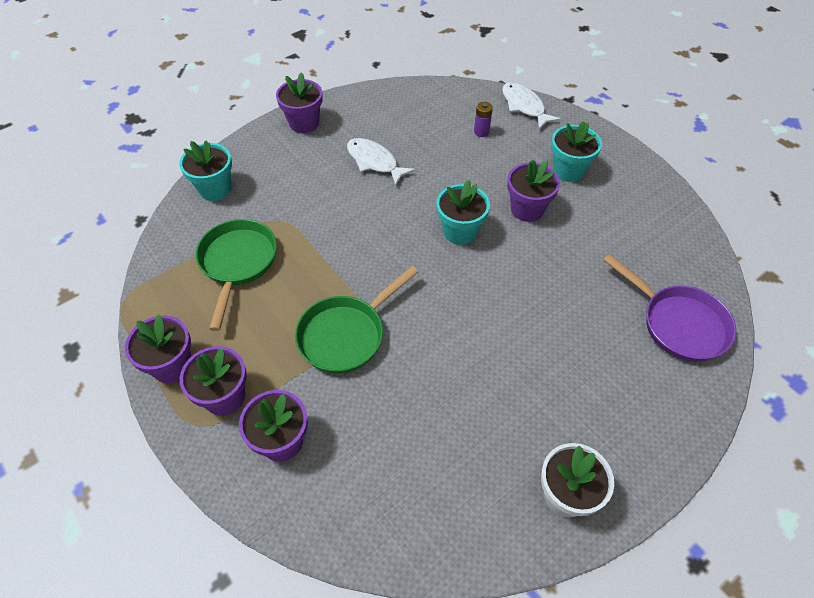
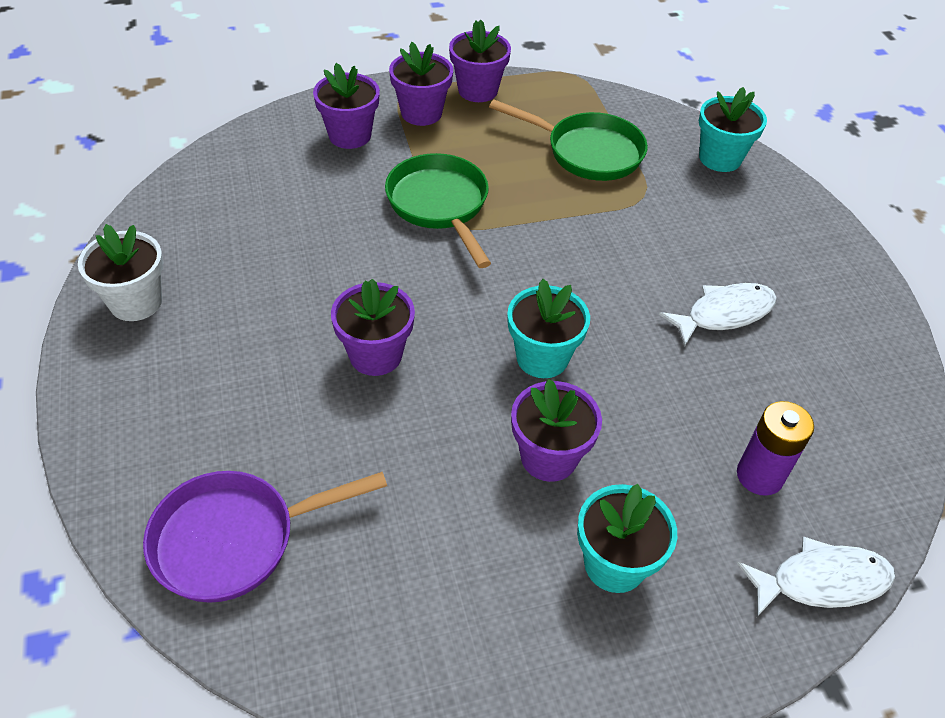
camera: 110 degrees right, 5 degrees down
purple flower pot [276,72,323,133] -> purple flower pot moved to [331,279,415,376]
purple battery [474,102,493,137] -> purple battery [737,401,814,496], size x1.58

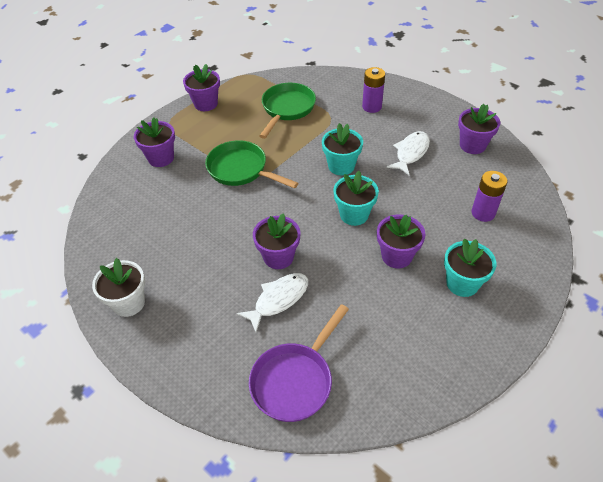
camera: 30 degrees left, 0 degrees up
purple flower pot [389,42,453,126] -> purple flower pot moved to [458,104,500,154]
green pan [489,99,648,181] -> green pan turned 60 degrees counterclockwise [259,83,316,139]
turquoise flower pot [699,87,767,172] -> turquoise flower pot moved to [322,123,363,175]
white fish [737,536,896,617] -> white fish moved to [236,273,308,332]
none -> purple battery [362,67,385,113]

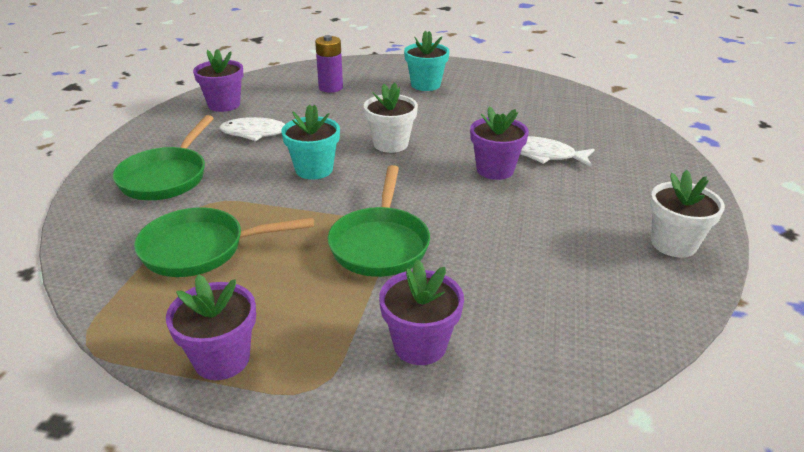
camera: 120 degrees left, 15 degrees down
purple pan [249,304,349,422] -> none
turquoise flower pot [333,171,379,226] -> white flower pot [364,83,418,153]
purple battery [362,67,385,113] -> green pan [113,115,214,200]
purple flower pot [377,215,426,268] -> none

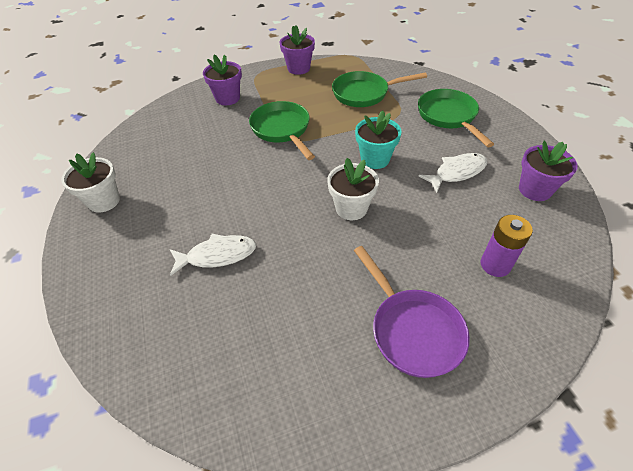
camera: 150 degrees right, 15 degrees up
green pan [134,207,314,277] -> green pan turned 150 degrees counterclockwise [332,71,427,107]
turquoise flower pot [404,31,450,91] -> purple pan [354,246,470,378]
purple flower pot [470,106,529,180] -> none

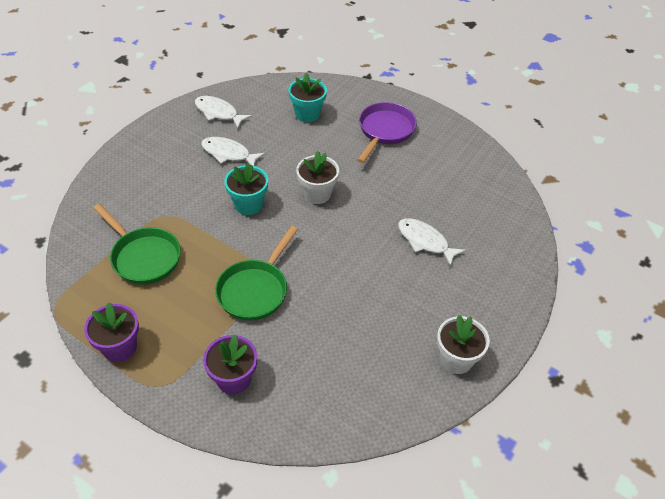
camera: 130 degrees left, 0 degrees up
green pan [418,89,494,147] -> none
purple battery [481,215,533,277] -> turquoise flower pot [288,73,327,122]
purple flower pot [519,141,578,201] -> white fish [195,96,252,128]

